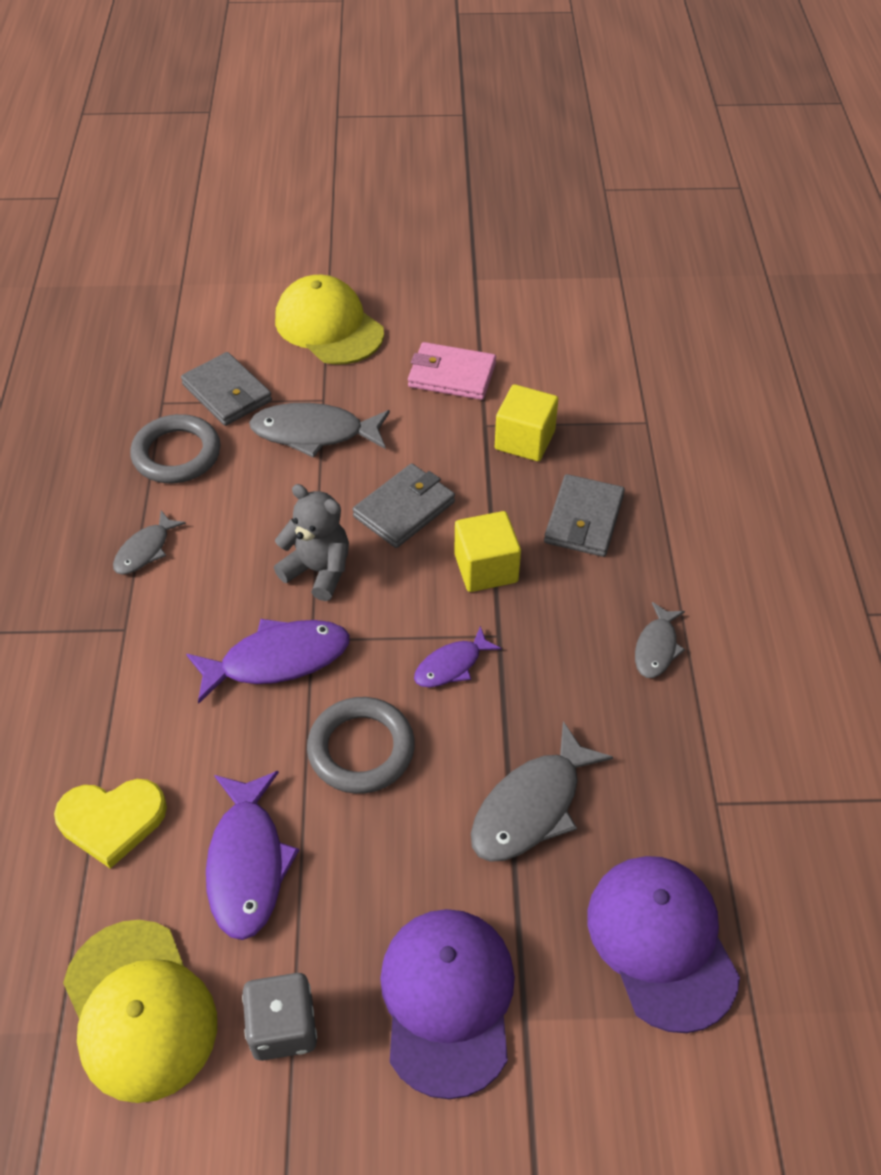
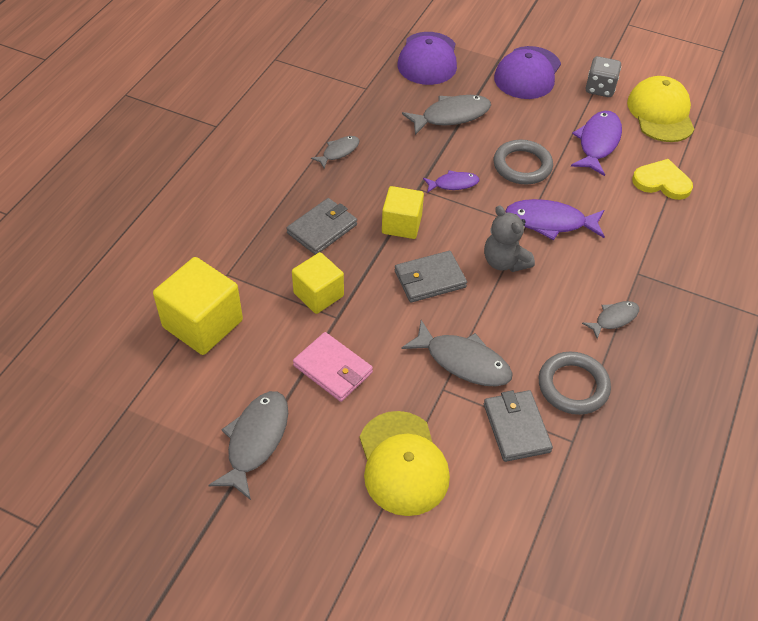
camera: 155 degrees left, 0 degrees up
none -> yellow cube [153,257,243,355]
none -> grey fish [208,391,288,500]

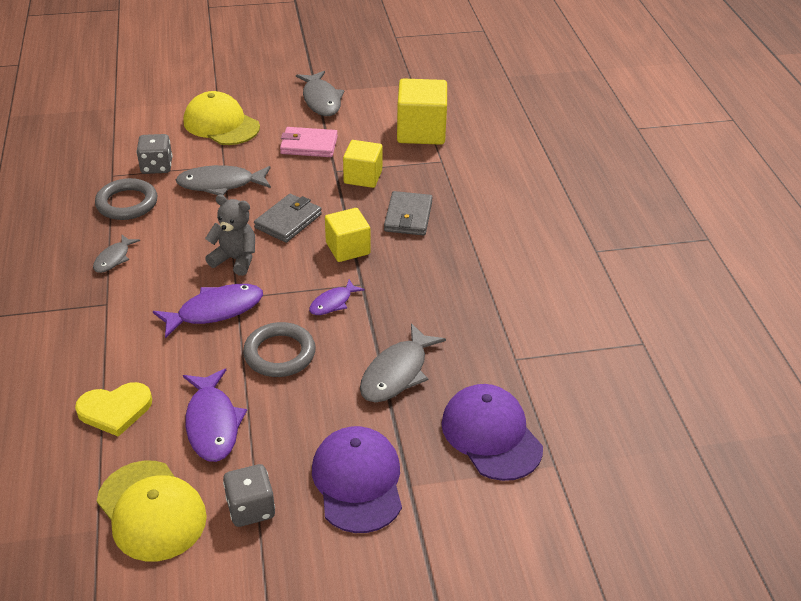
camera: 145 degrees right, 10 degrees down
grey fish [311,136,359,168] -> none
grey wallet [484,390,553,462] -> grey dice [136,134,172,174]

